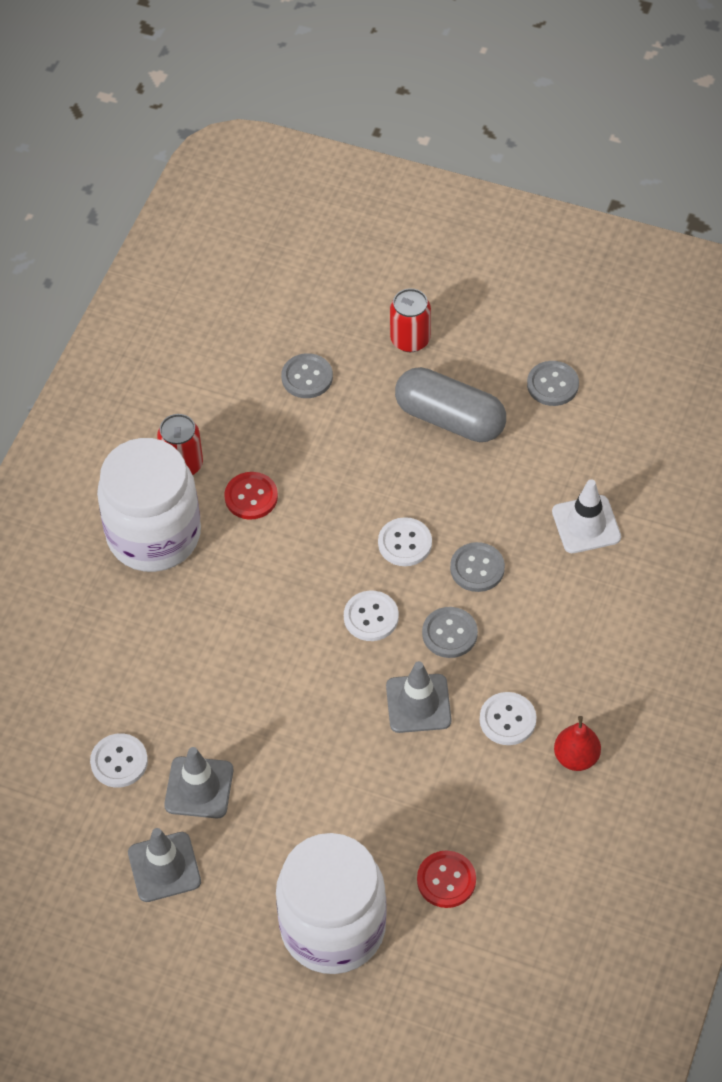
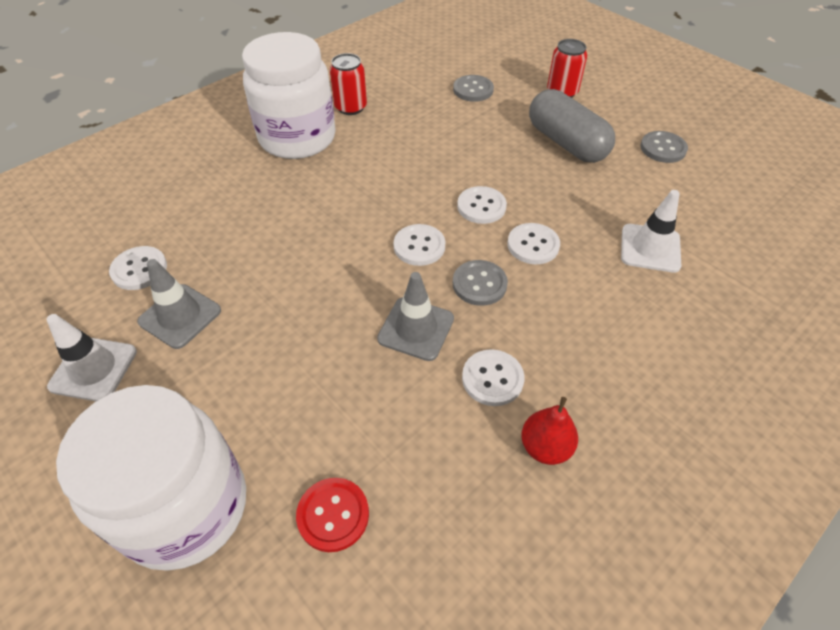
camera: 25 degrees right, 5 degrees down
grey traffic cone [128,828,201,902] -> white traffic cone [46,314,137,401]
red button [224,472,278,520] -> none
grey button [450,542,505,592] -> white button [507,223,560,264]

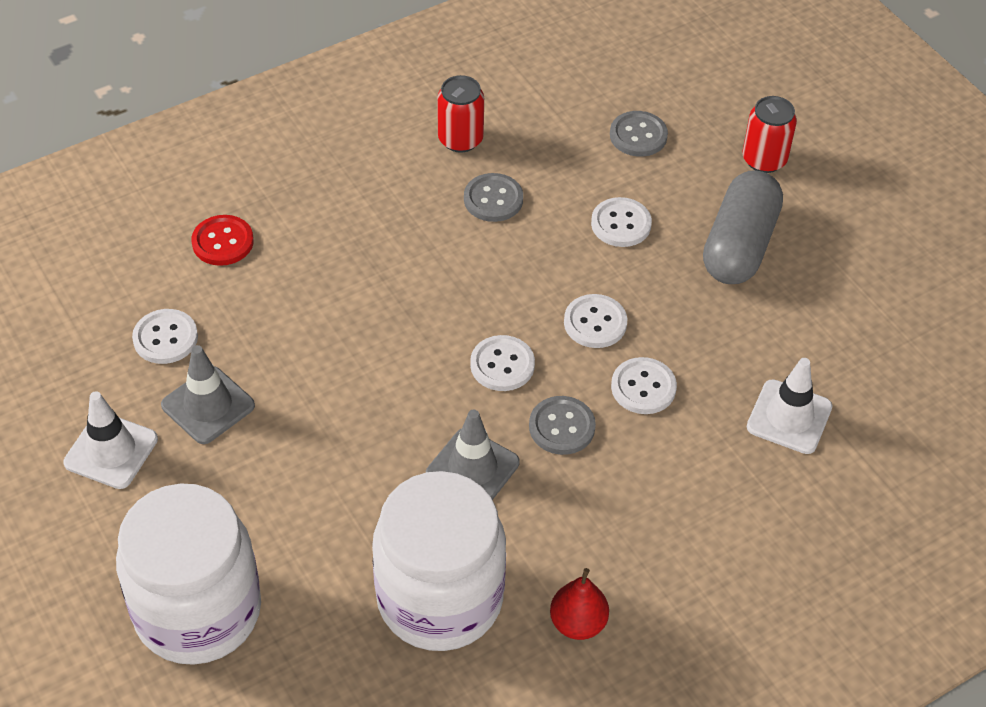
camera: 10 degrees right, 0 degrees up
white jar [242,32,336,159] -> white jar moved to [372,471,506,651]
red button [296,478,369,552] -> red button moved to [191,215,254,266]
white button [462,349,525,406] -> white button moved to [591,197,652,247]
grey capsule [529,89,615,163] -> grey capsule turned 45 degrees clockwise [703,170,783,284]
grey button [640,131,688,163] -> grey button moved to [464,173,523,222]

